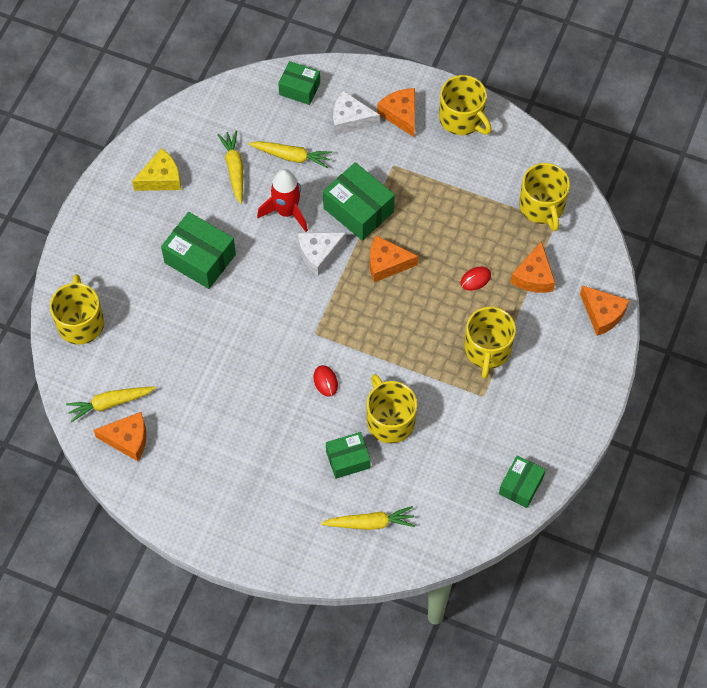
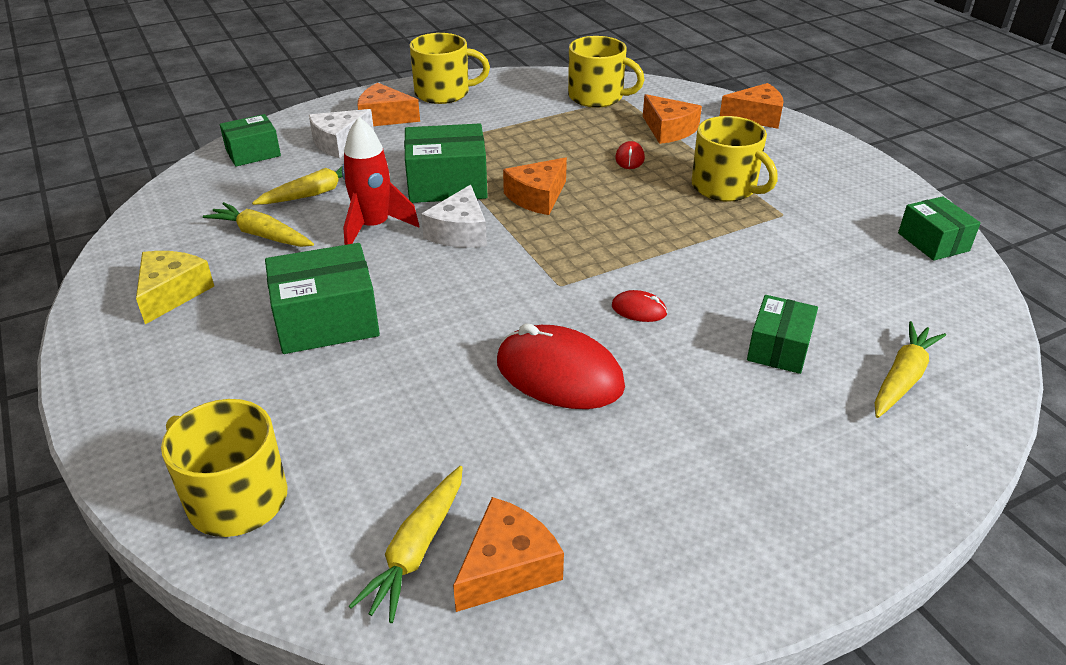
camera: 50 degrees left, 25 degrees down
yellow mug [367,374,417,443] -> none
none -> red mouse [497,323,625,409]

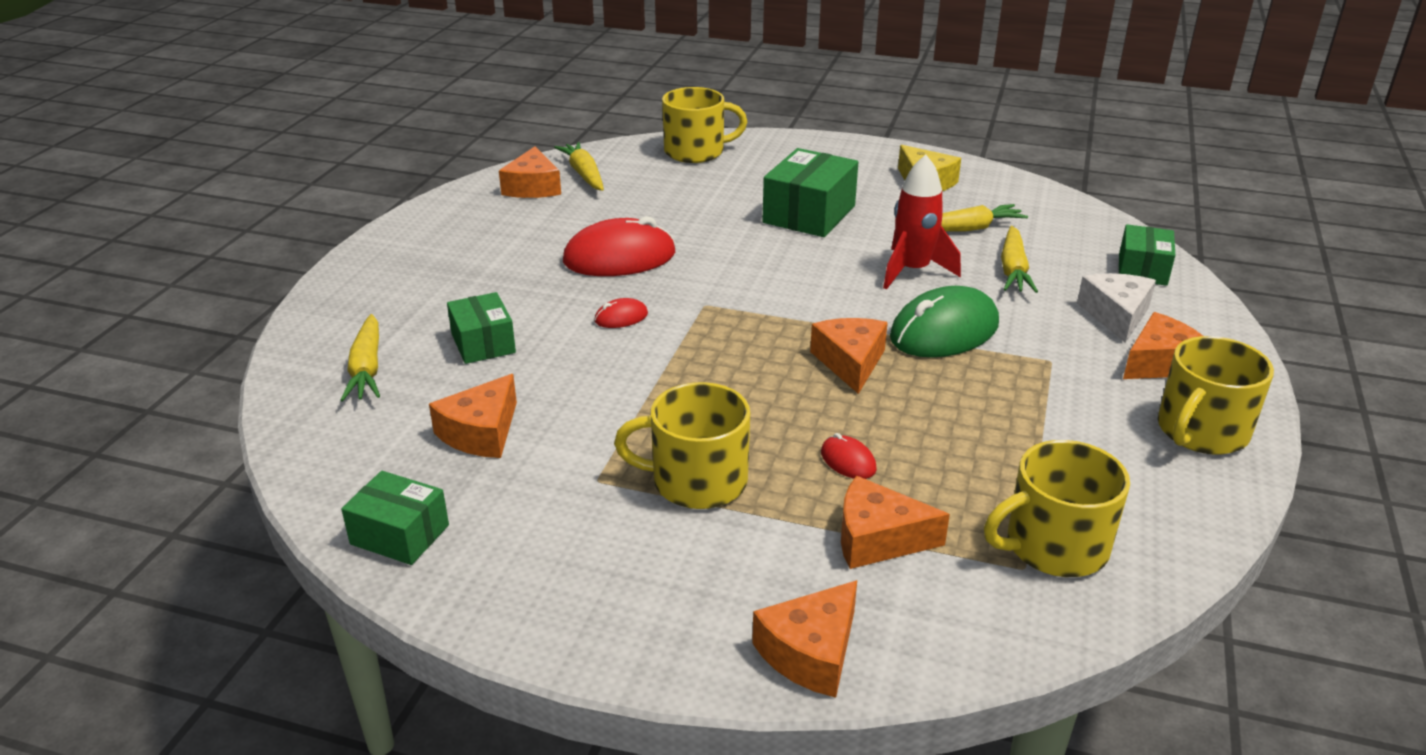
camera: 135 degrees right, 5 degrees down
green box [404,123,488,203] -> green mouse [890,286,999,357]
white cheese [421,185,487,247] -> none
none -> orange cheese [429,374,517,458]

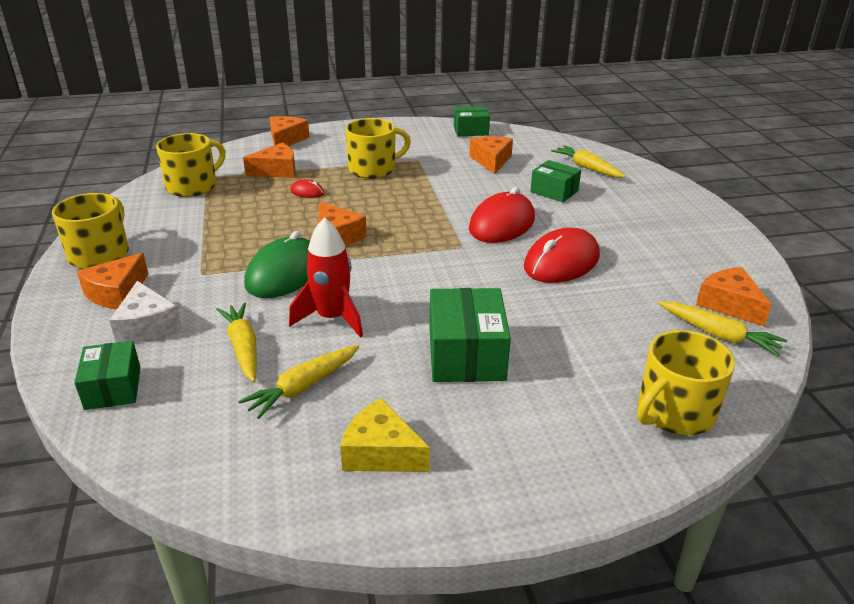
camera: 150 degrees right, 0 degrees up
red mouse [594,298,648,328] -> red mouse [469,187,535,243], size x2.23

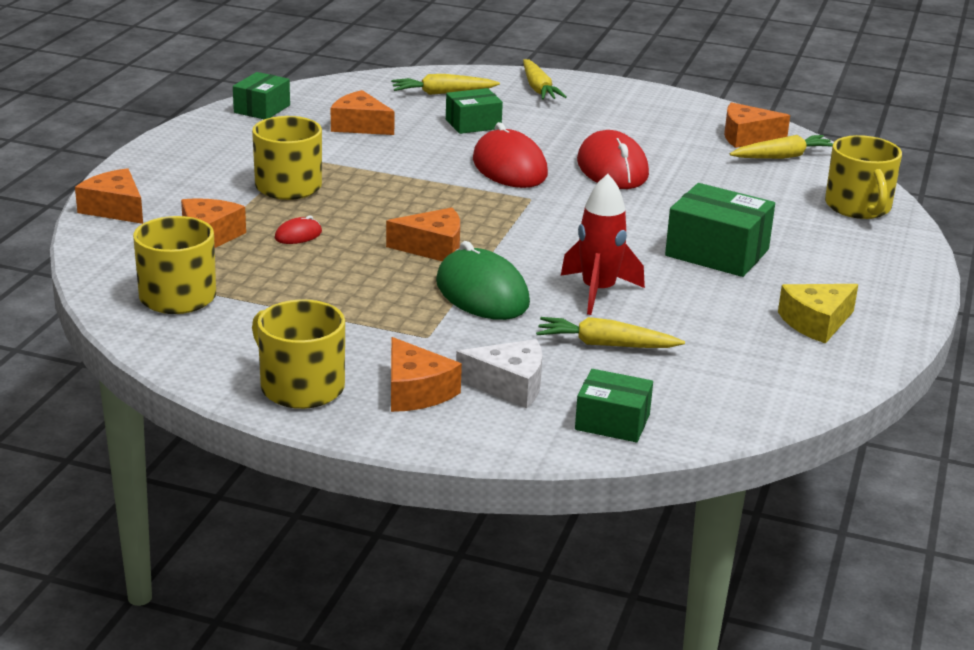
camera: 60 degrees left, 5 degrees down
yellow carrot [238,345,359,419] -> yellow carrot moved to [523,59,567,100]

